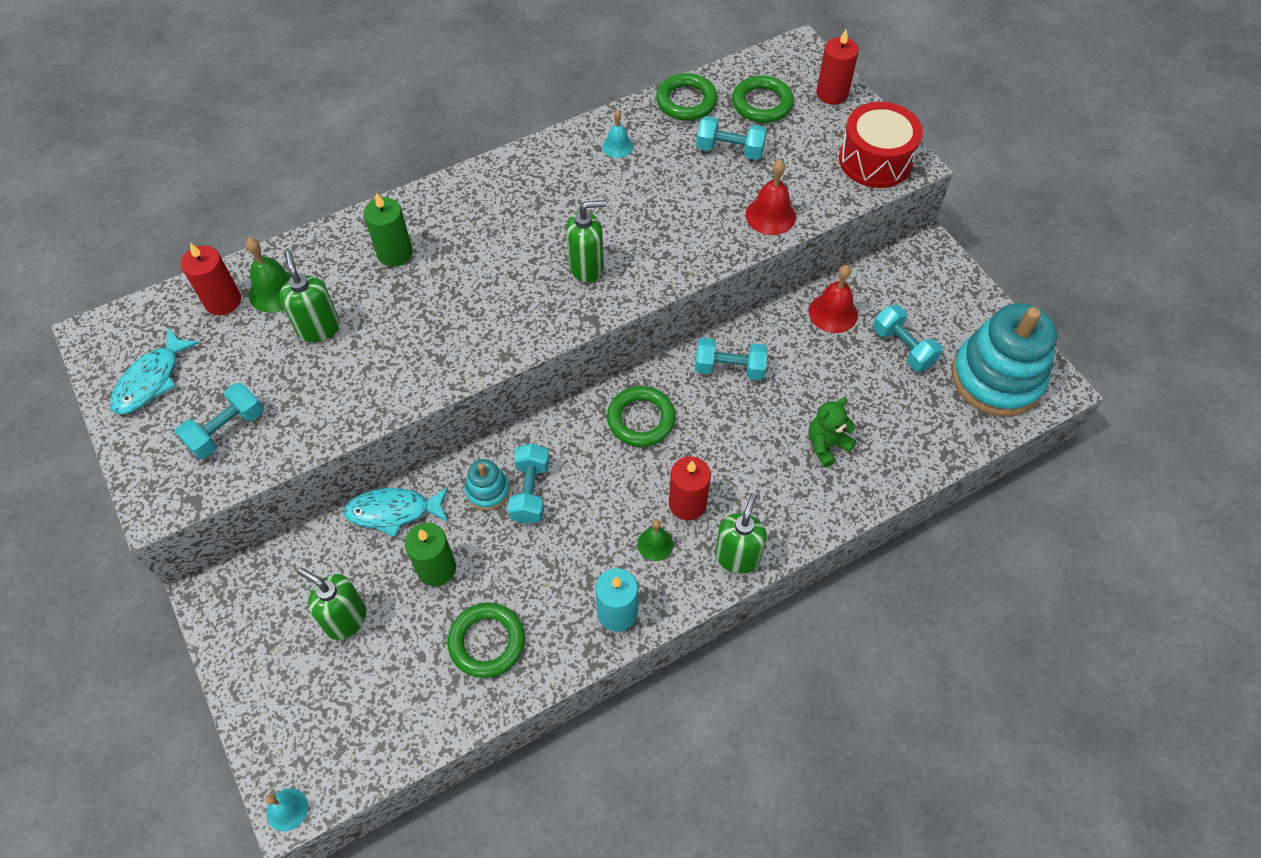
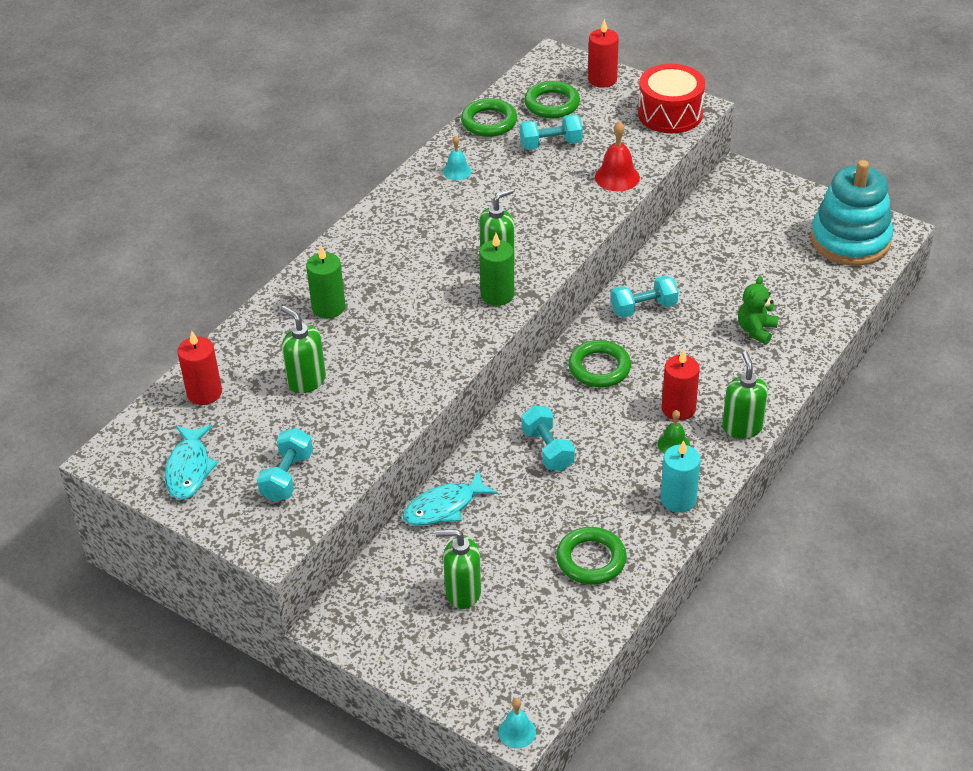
camera: 25 degrees left, 15 degrees down
green bell [246,238,292,313] -> none
green candle [405,523,456,586] -> green candle moved to [479,233,514,306]
turquoise stacking toy [465,459,510,511] -> none
red bell [809,265,858,333] -> none
turquoise dumbbell [873,305,942,372] -> none

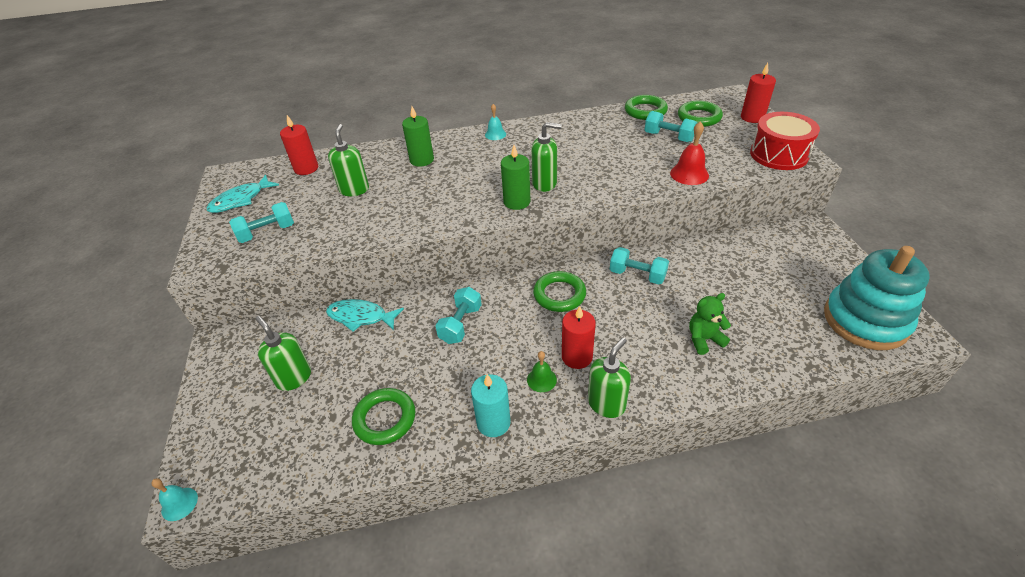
camera: 45 degrees right, 0 degrees up
turquoise bell [443,136,472,180] -> turquoise bell moved to [485,104,506,140]

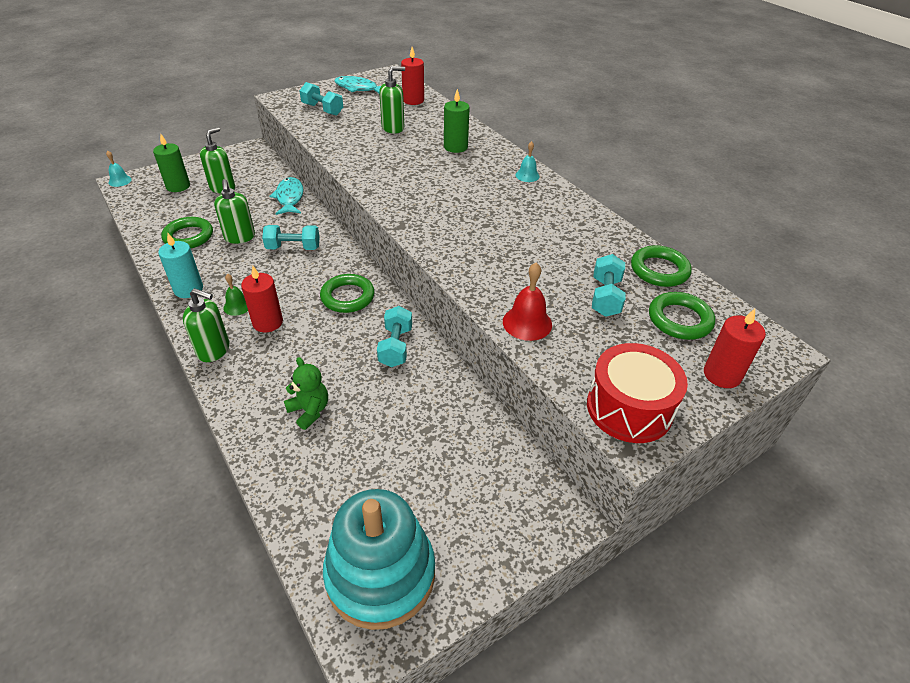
camera: 65 degrees right, 0 degrees up
green candle [501,145,530,210] -> green candle moved to [153,133,190,192]
green soap dispenser [531,122,562,192] -> green soap dispenser moved to [214,179,255,244]

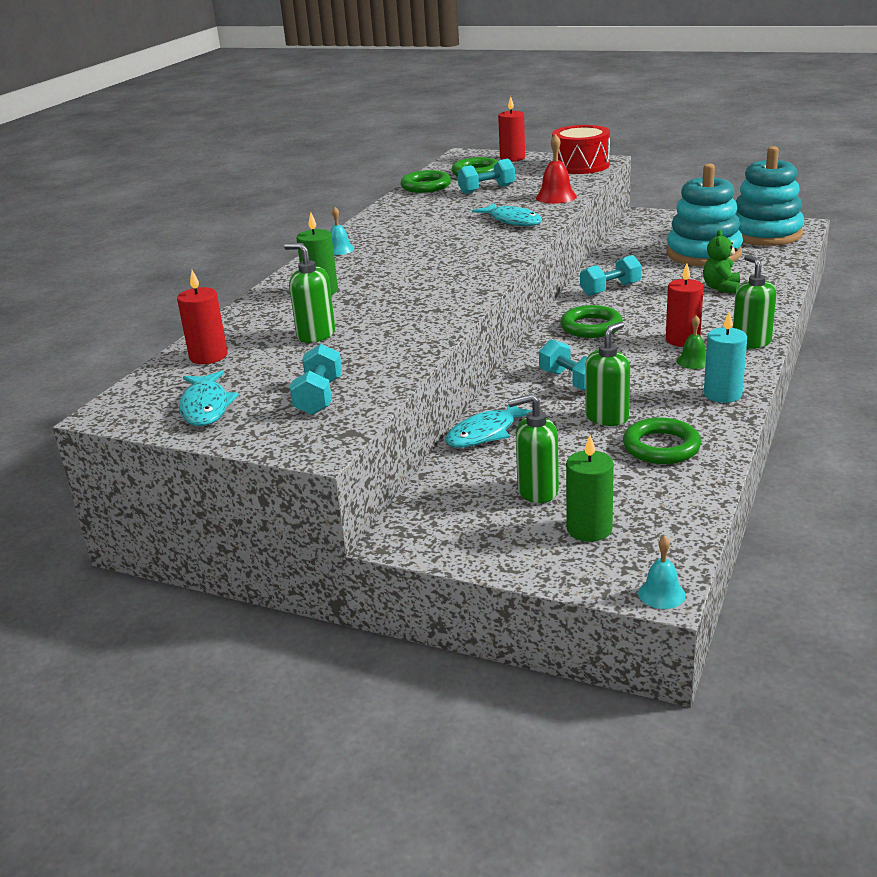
camera: 120 degrees left, 15 degrees down
none -> turquoise fish [472,203,542,226]
none -> turquoise stacking toy [667,164,743,266]

